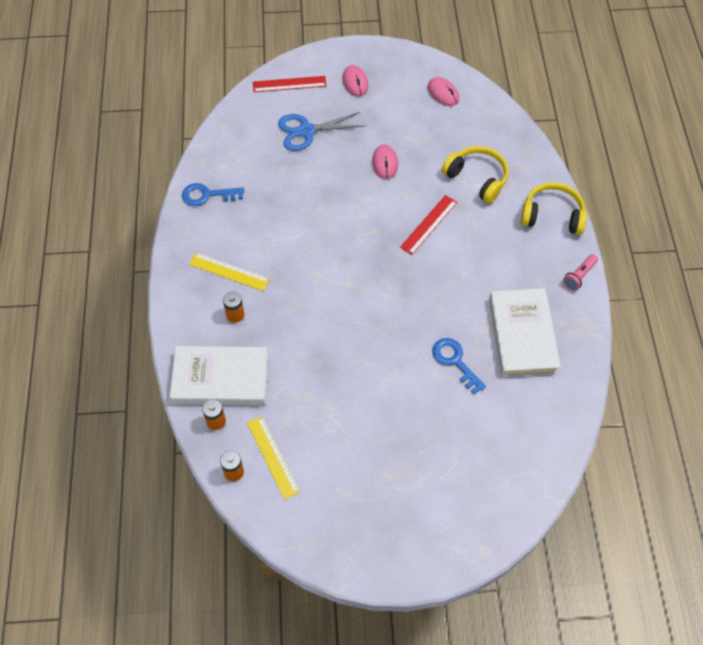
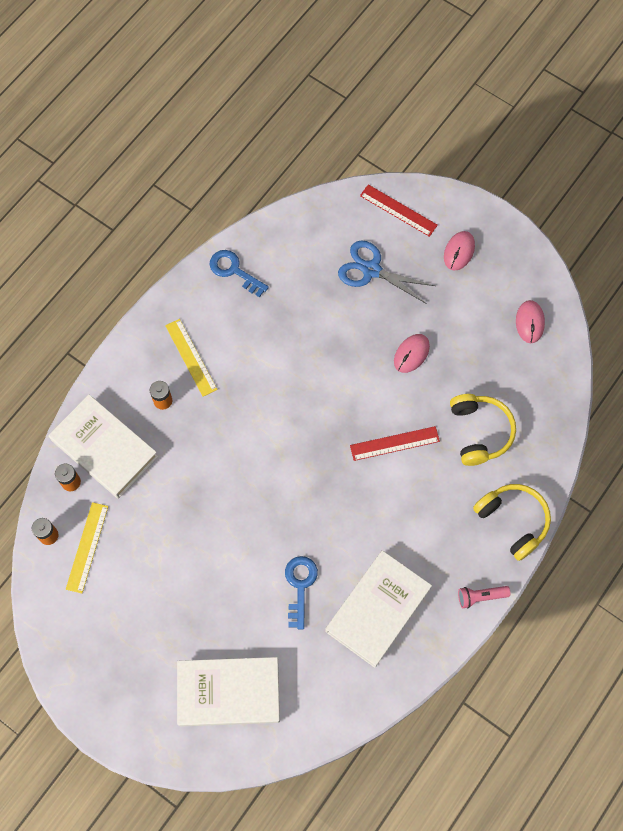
camera: 40 degrees right, 10 degrees up
none -> white book [177,657,280,727]

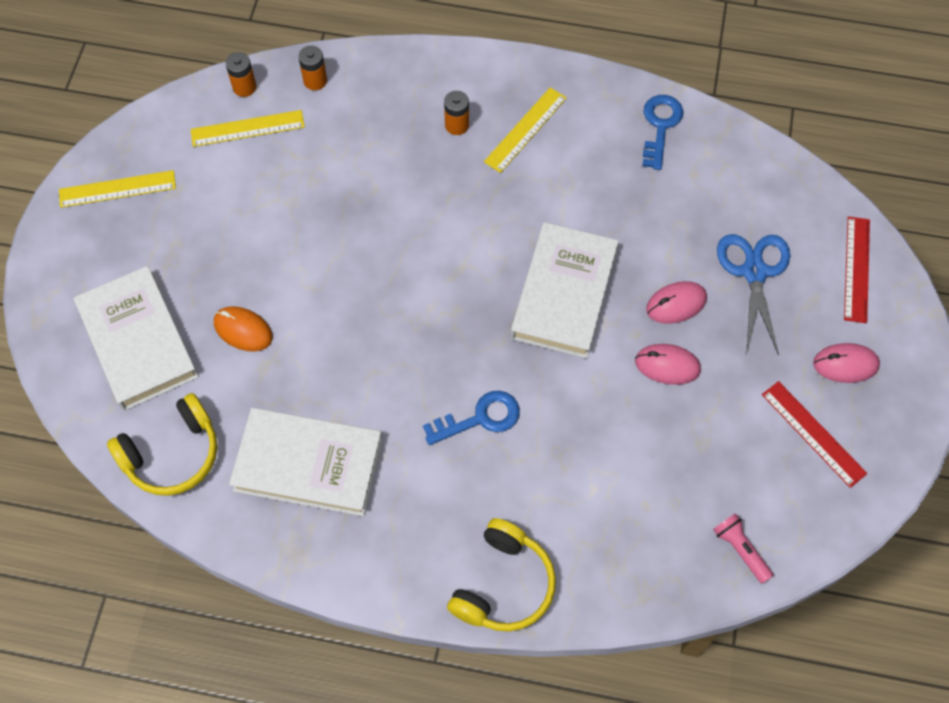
camera: 65 degrees right, 5 degrees down
white book [49,395,158,499] -> white book moved to [511,222,619,358]
blue key [285,556,318,629] -> blue key moved to [423,391,520,445]
red ruler [350,426,440,461] -> red ruler moved to [762,381,868,488]
yellow headphones [450,394,516,466] -> yellow headphones moved to [107,393,217,496]
pink flashlight [458,586,510,608] -> pink flashlight moved to [713,513,774,584]
pink mouse [516,300,545,343] -> pink mouse moved to [646,281,707,324]
none -> yellow ruler [59,170,176,208]
none -> orange mouse [214,306,273,351]

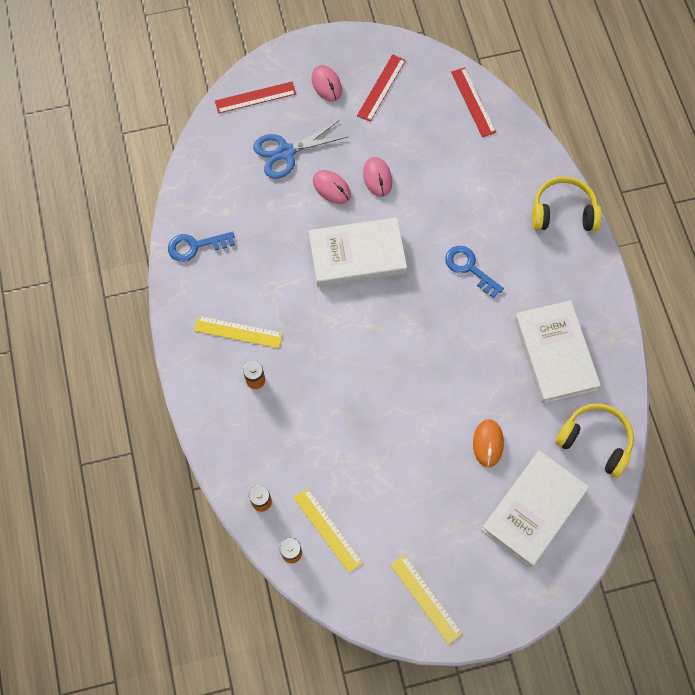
camera: 115 degrees left, 5 degrees up
pink flashlight [713,513,774,584] -> red ruler [451,67,496,137]

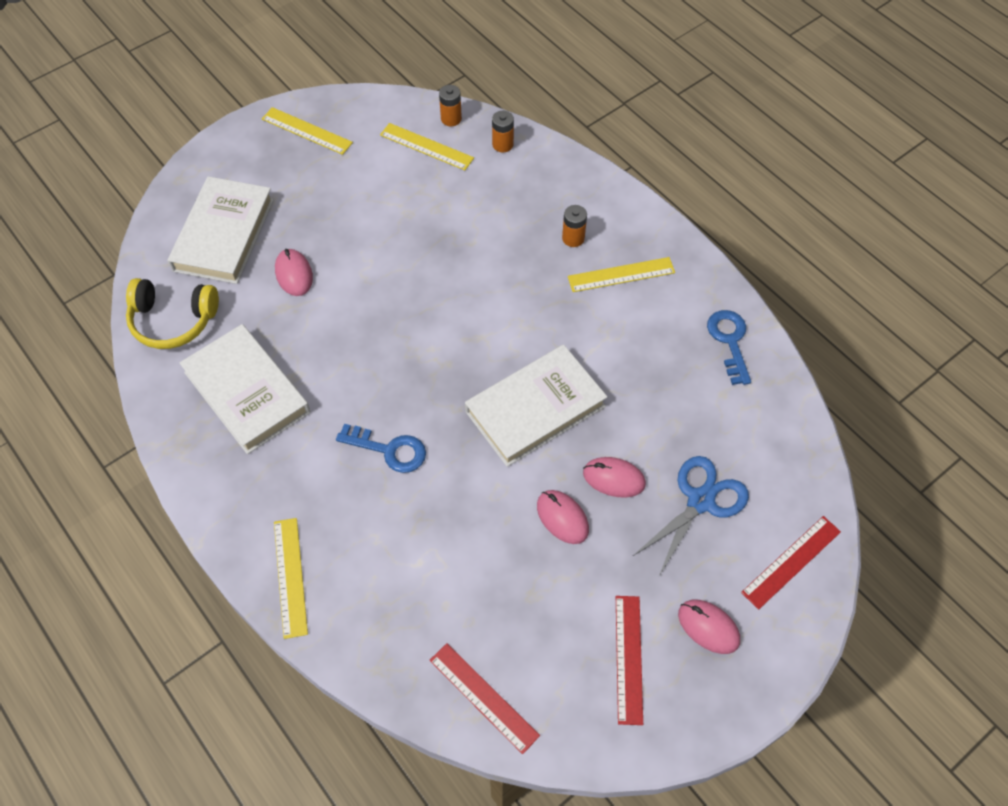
camera: 155 degrees right, 10 degrees down
blue key [168,232,235,262] -> blue key turned 60 degrees counterclockwise [707,310,751,385]
orange mouse [473,419,504,467] -> pink mouse [275,249,313,296]
yellow headphones [532,176,602,231] -> yellow ruler [274,518,308,639]

